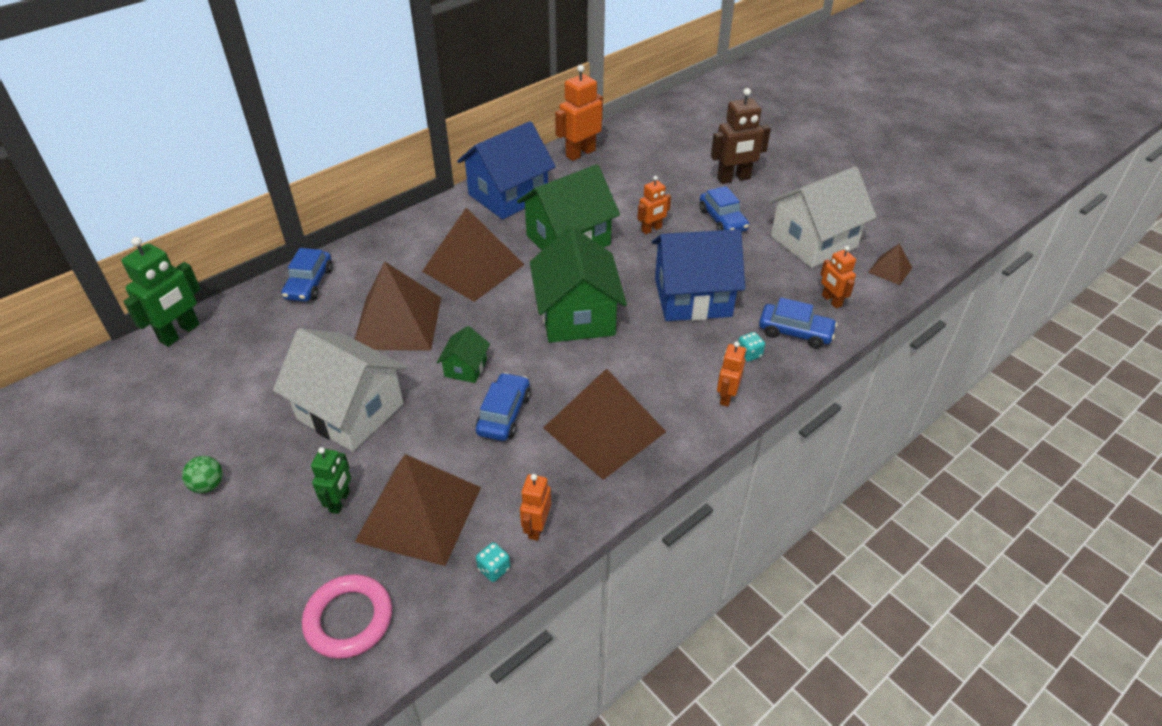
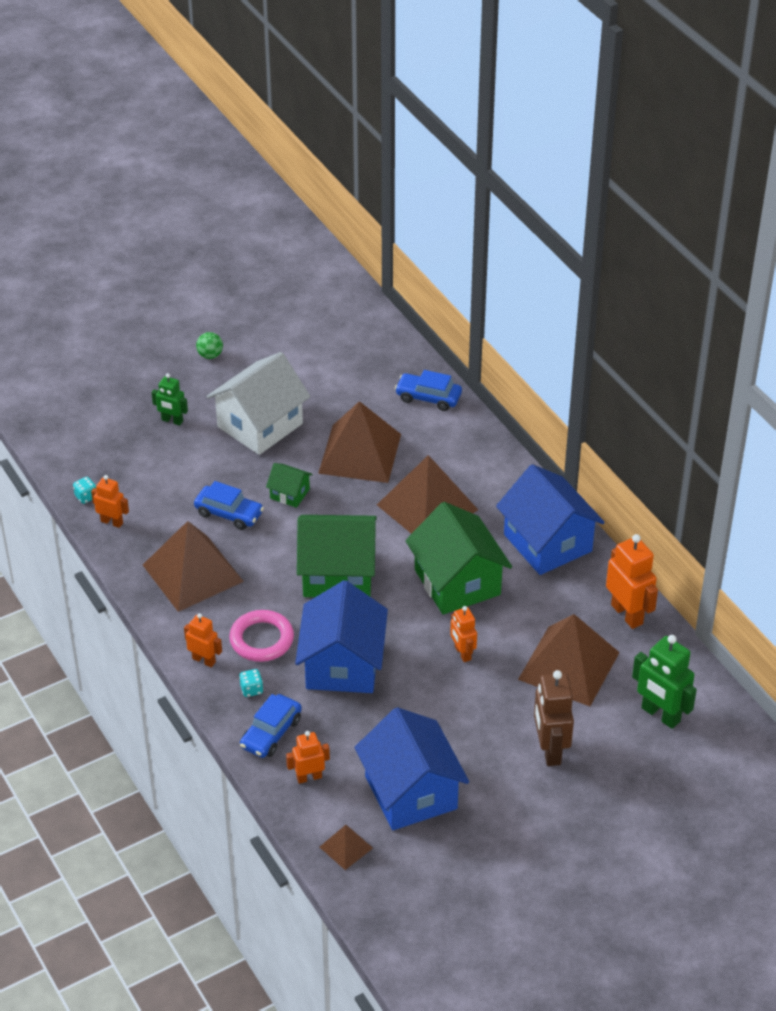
camera: 100 degrees right, 0 degrees up
green robot [122,237,201,347] -> green robot moved to [632,635,697,729]
pink ring [302,574,392,659] -> pink ring moved to [229,610,294,662]
brown pyramid [355,454,481,566] -> brown pyramid moved to [518,614,620,706]
blue car [700,186,749,232] -> none
white house [769,166,877,268] -> blue house [355,707,469,830]

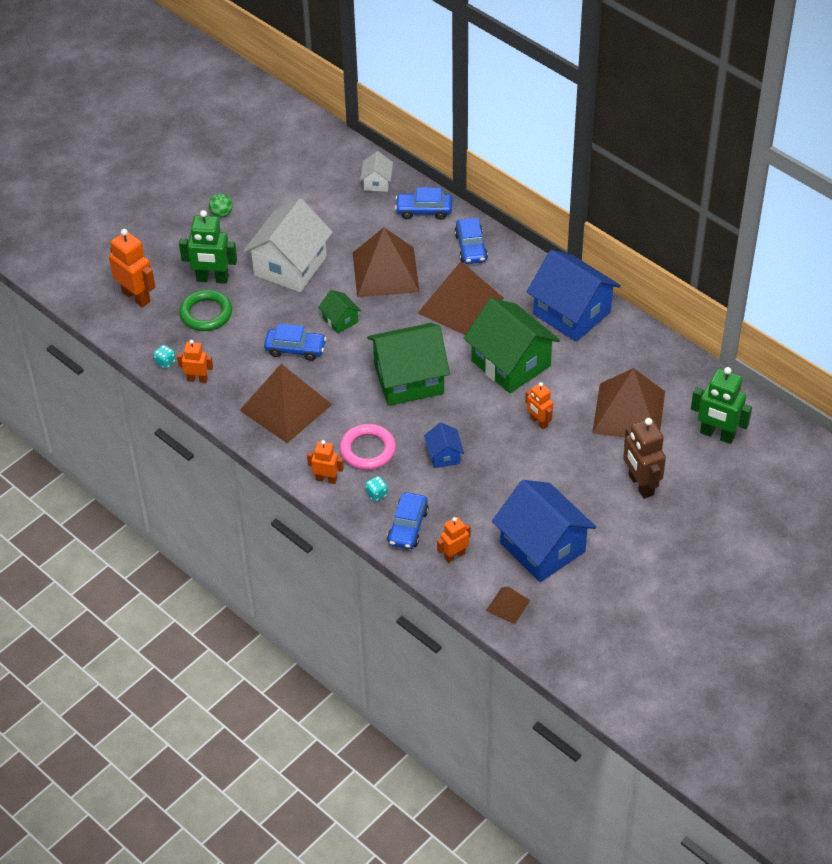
camera: 15 degrees left, 5 degrees up
green robot [152,373,188,426] -> green robot [179,210,237,284], size x1.67
green house [266,463,313,508] -> green house turned 45 degrees clockwise [318,290,361,334]
blue house [295,580,388,693] -> blue house [424,422,464,468], size x0.47
orange robot [606,534,658,629] -> orange robot moved to [109,229,155,307]
none -> green ring [179,290,232,331]
none -> white house [360,151,393,192]
none -> blue car [454,218,488,264]

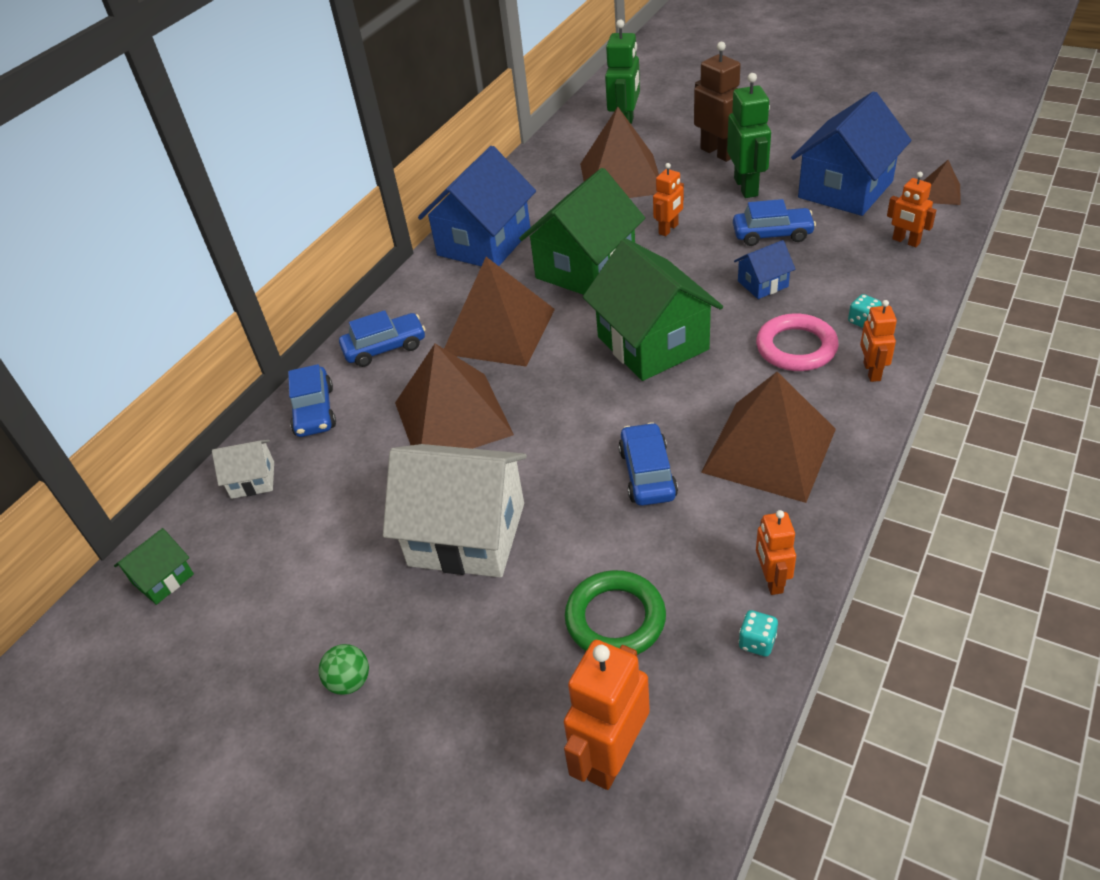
camera: 100 degrees left, 5 degrees down
green robot [179,210,237,284] -> green robot moved to [727,73,771,198]
green house [318,290,361,334] -> green house moved to [114,528,194,605]
blue car [387,492,429,549] -> blue car moved to [733,199,816,246]
brown robot [623,418,666,499] -> brown robot turned 90 degrees counterclockwise [694,42,741,162]

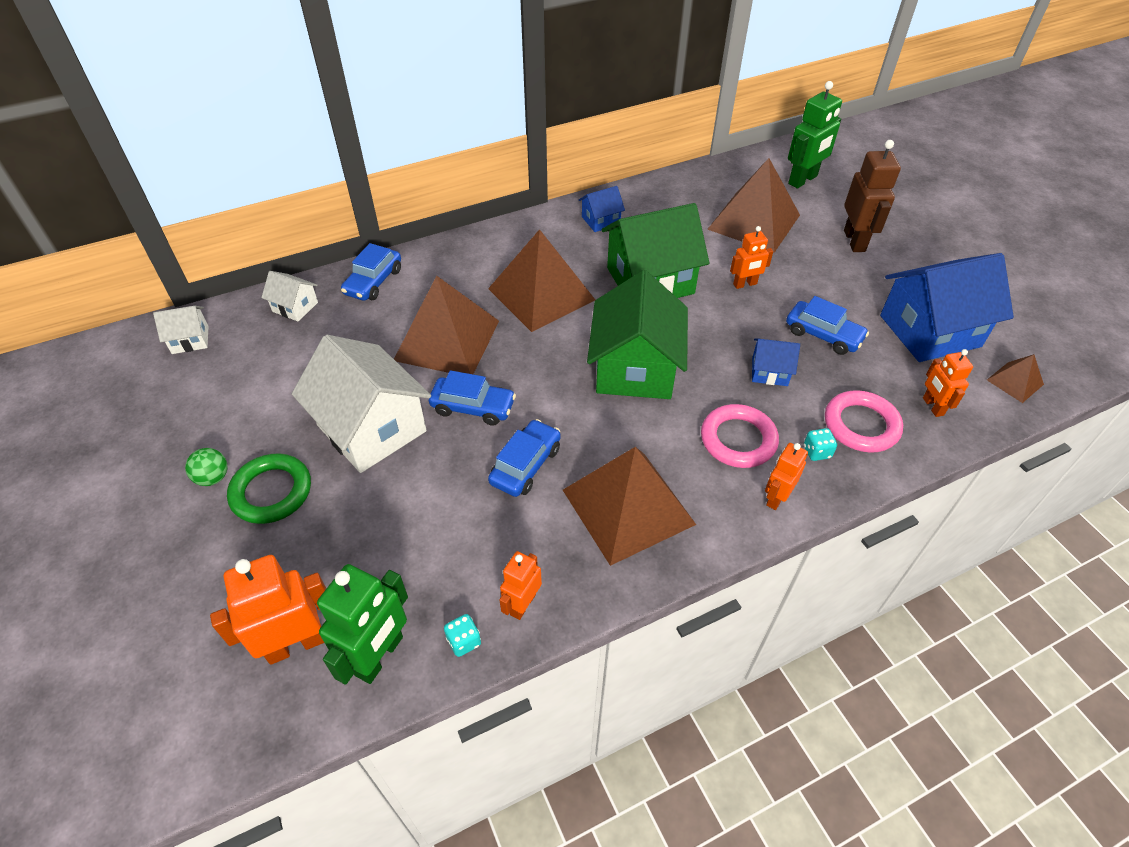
camera: 30 degrees right, 5 degrees up
green house [114,528,194,605] -> white house [153,306,209,354]
blue car [339,310,426,367] -> blue car moved to [429,370,516,426]
blue house [418,146,536,266] -> blue house [579,186,625,232], size x0.47
green ring [565,570,666,655] -> green ring moved to [227,453,311,524]
green robot [727,73,771,198] -> green robot moved to [317,564,408,685]
none -> pink ring [825,390,903,453]

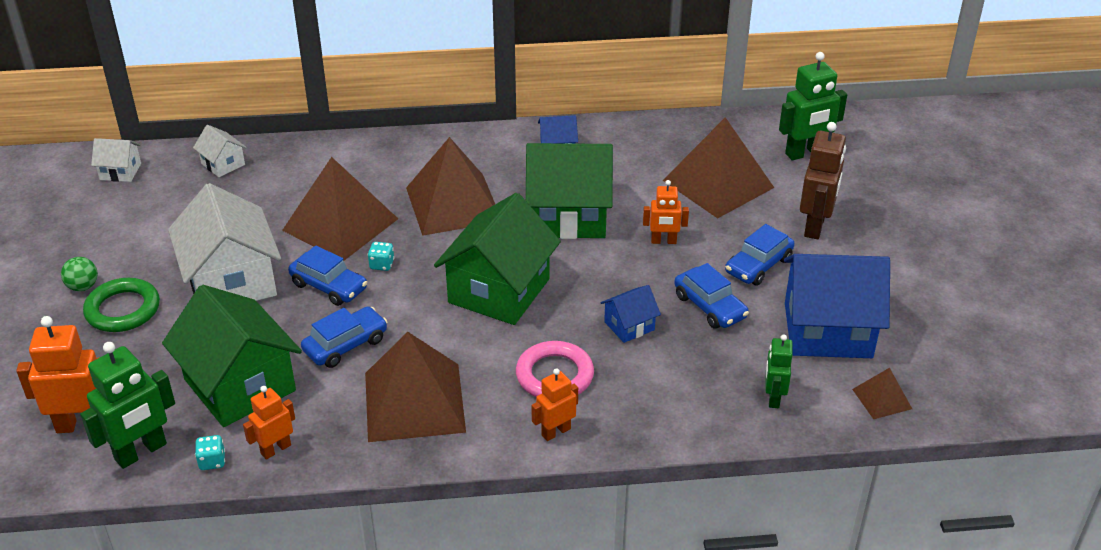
camera: 20 degrees right, 10 degrees down
blue car [341,243,401,301] -> blue car moved to [725,224,795,286]
blue house [752,338,800,386] -> blue house turned 60 degrees counterclockwise [600,285,661,343]
turquoise dice [804,428,837,461] -> turquoise dice moved to [368,242,394,271]
pink ring [825,390,903,453] -> none
orange robot [923,349,973,417] -> green robot [765,334,793,408]
none -> green house [162,285,302,427]

